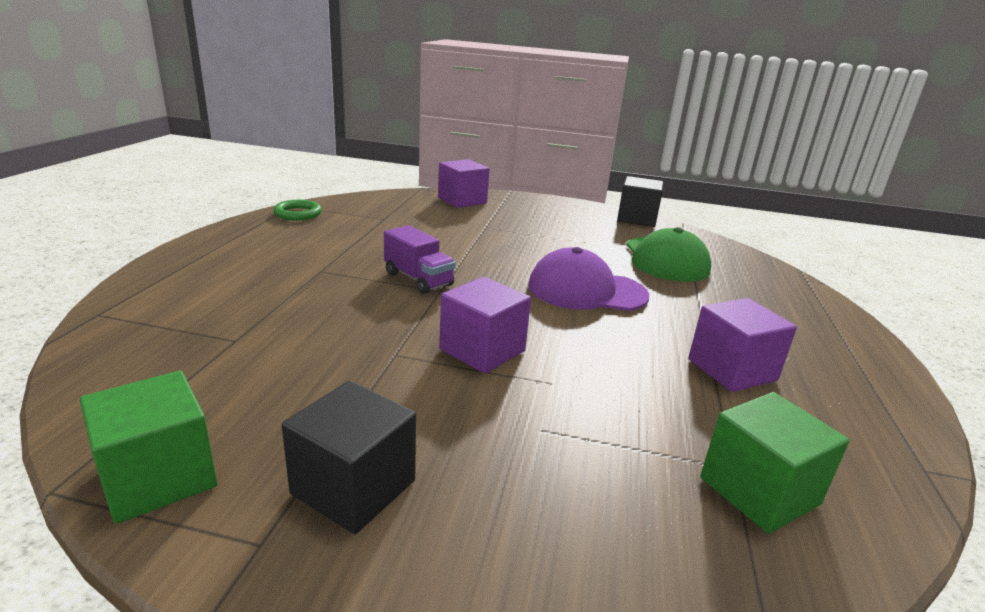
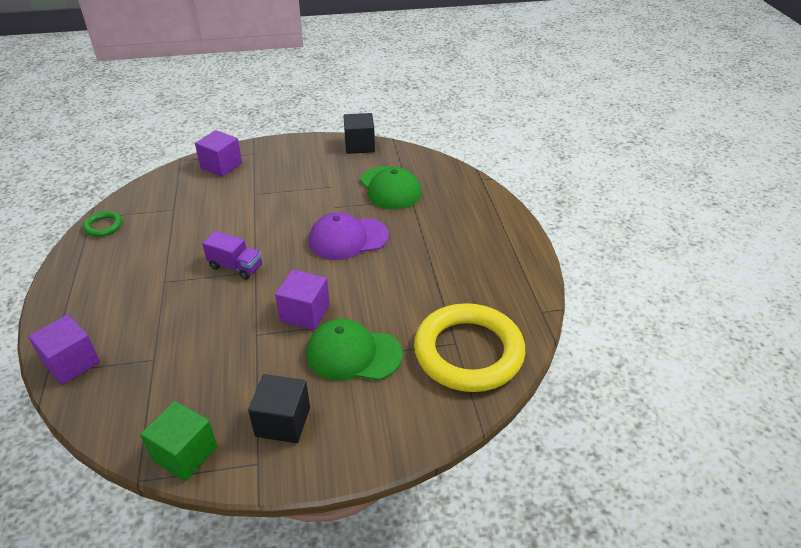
camera: 20 degrees left, 15 degrees up
purple cube [688,298,797,392] -> purple cube moved to [28,315,100,385]
green cube [700,392,850,534] -> yellow ring [414,303,525,392]
none -> green cap [306,319,402,380]

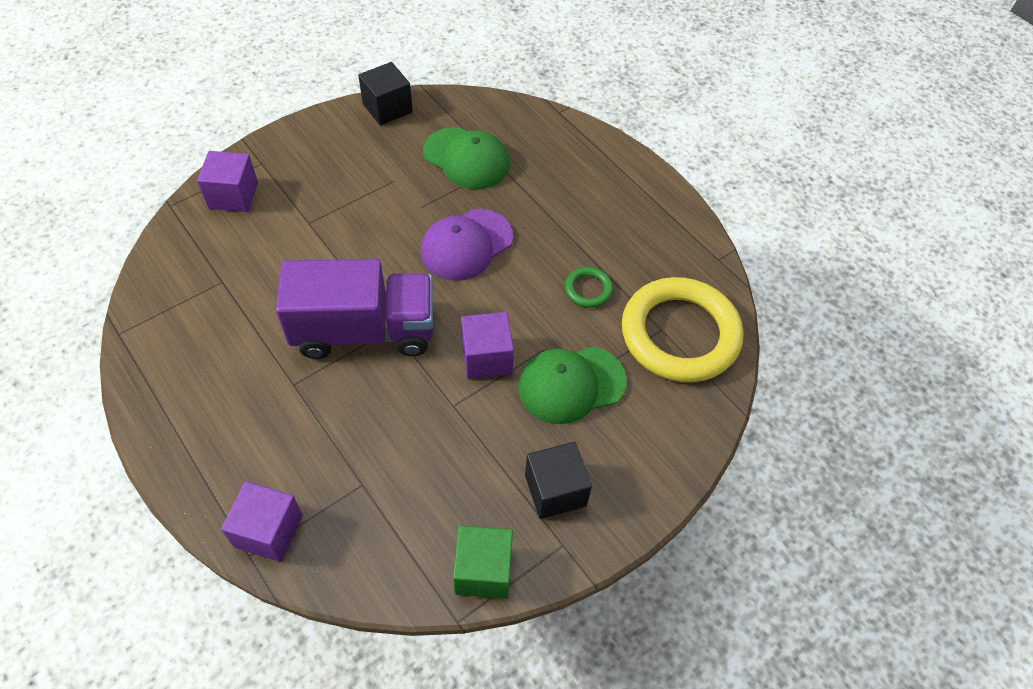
camera: 30 degrees left, 15 degrees up
green ring [83,211,122,237] -> green ring moved to [564,267,613,308]
purple truck [202,231,262,280] -> purple truck [276,259,433,359], size x2.08

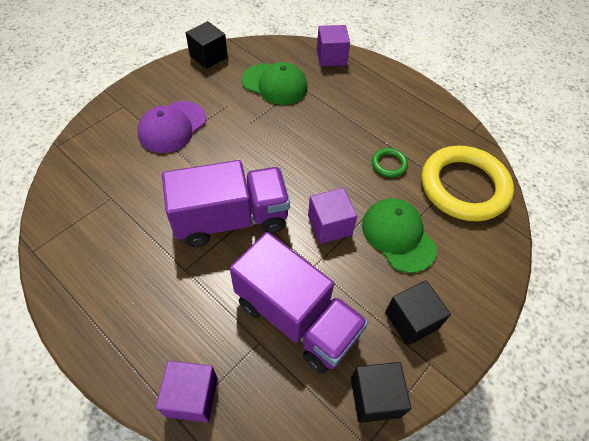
camera: 10 degrees left, 0 degrees up
purple cube [197,151,258,212] -> purple cube moved to [317,25,350,66]
purple cap [421,209,513,281] -> purple cap moved to [137,101,207,153]
green cube [453,525,513,599] -> black cube [351,362,411,423]
green cap [518,347,627,424] -> green cap turned 90 degrees clockwise [362,198,437,273]
none -> purple truck [230,232,368,374]

